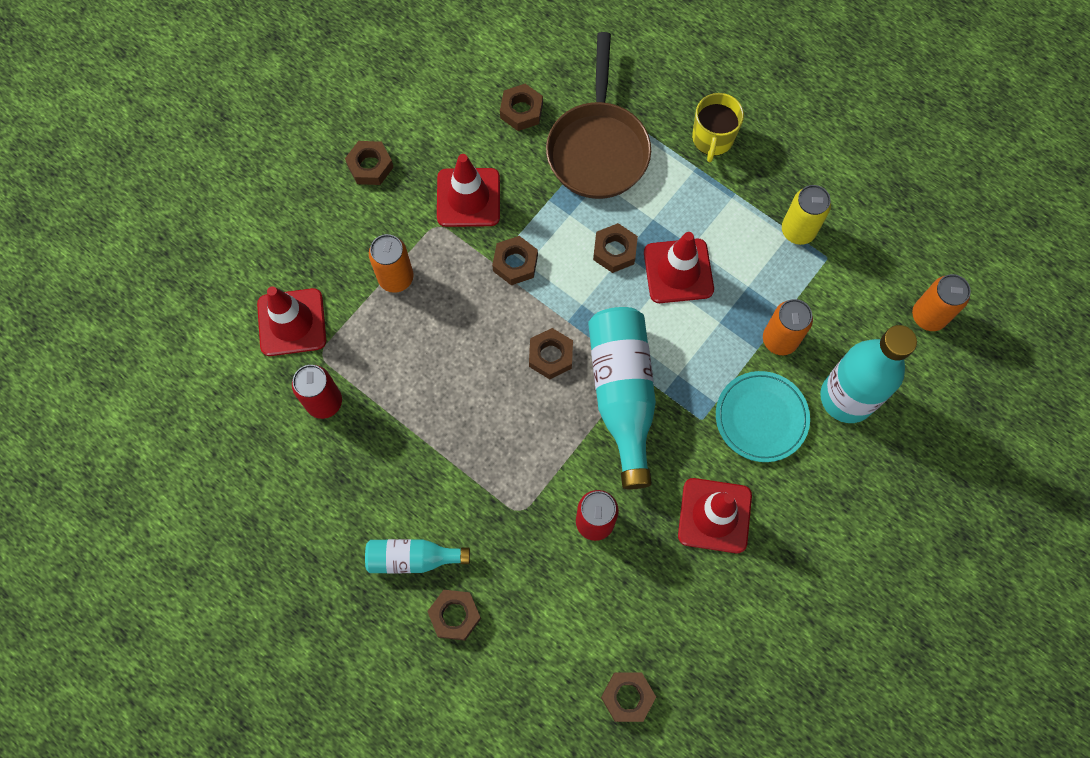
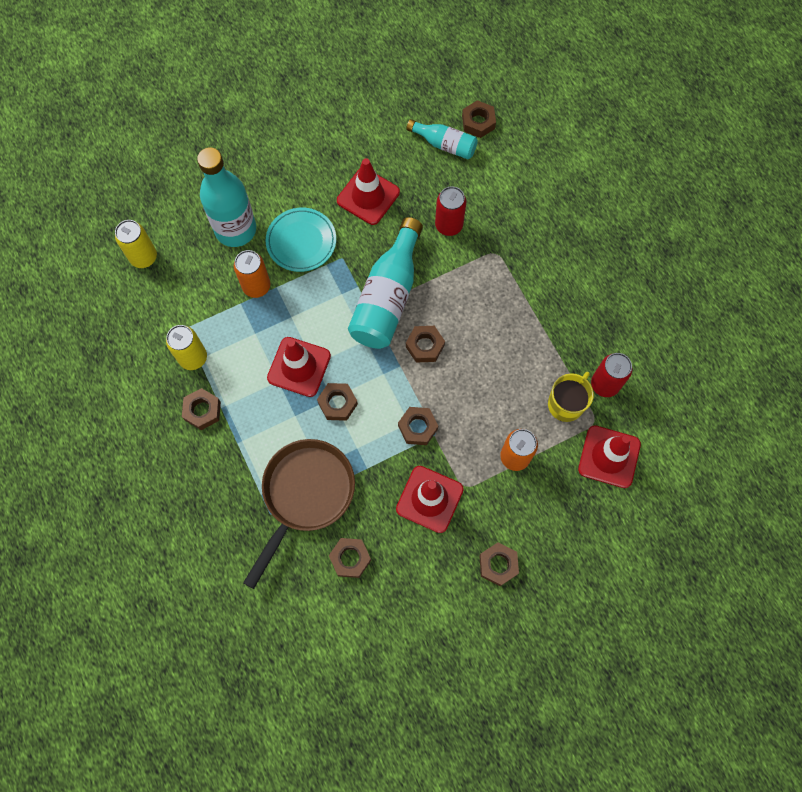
camera: 155 degrees left, 0 degrees up
turquoise bottle [365,539,470,573] -> turquoise bottle moved to [406,119,478,159]
brown nut [427,590,481,640] -> brown nut moved to [182,388,221,430]
yellow mug [692,93,744,162] -> yellow mug moved to [548,372,594,422]
orange can [912,274,971,331] -> yellow can [115,220,157,268]

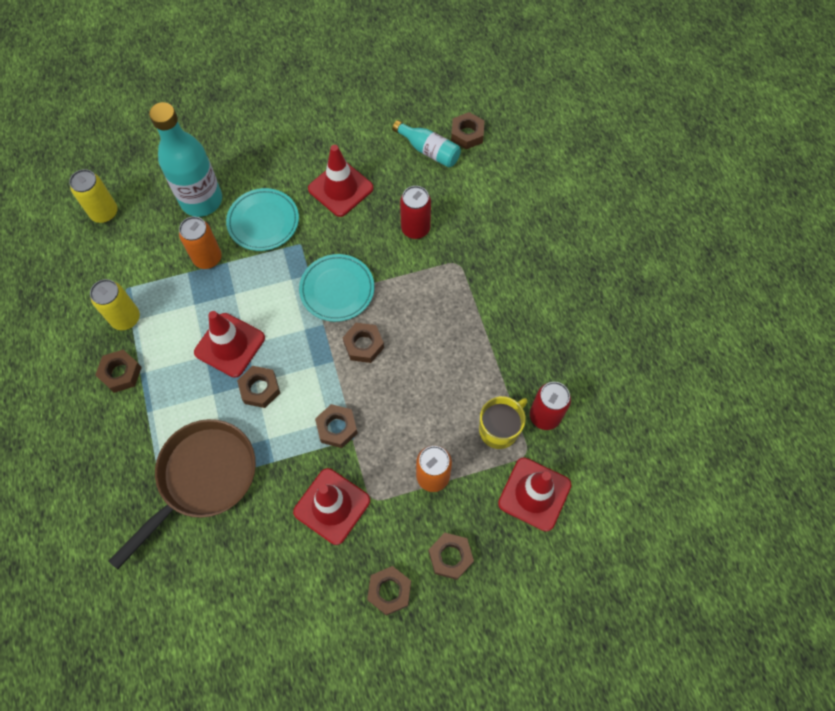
camera: 10 degrees right, 5 degrees down
brown nut [329,538,371,578] -> brown nut moved to [429,533,474,580]
turquoise bottle [348,217,423,349] -> turquoise plate [299,254,374,322]

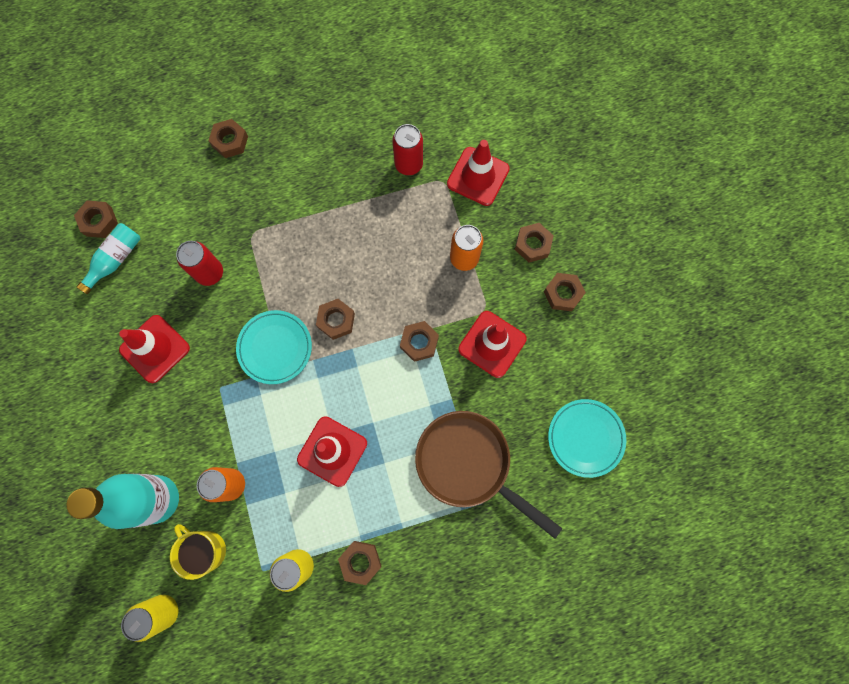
camera: 90 degrees left, 10 degrees up
turquoise plate [226,188,299,251] -> turquoise plate moved to [548,399,626,478]
brown nut [237,366,280,408] -> brown nut moved to [208,119,248,158]
yellow mug [479,396,527,449] -> yellow mug moved to [170,524,226,580]

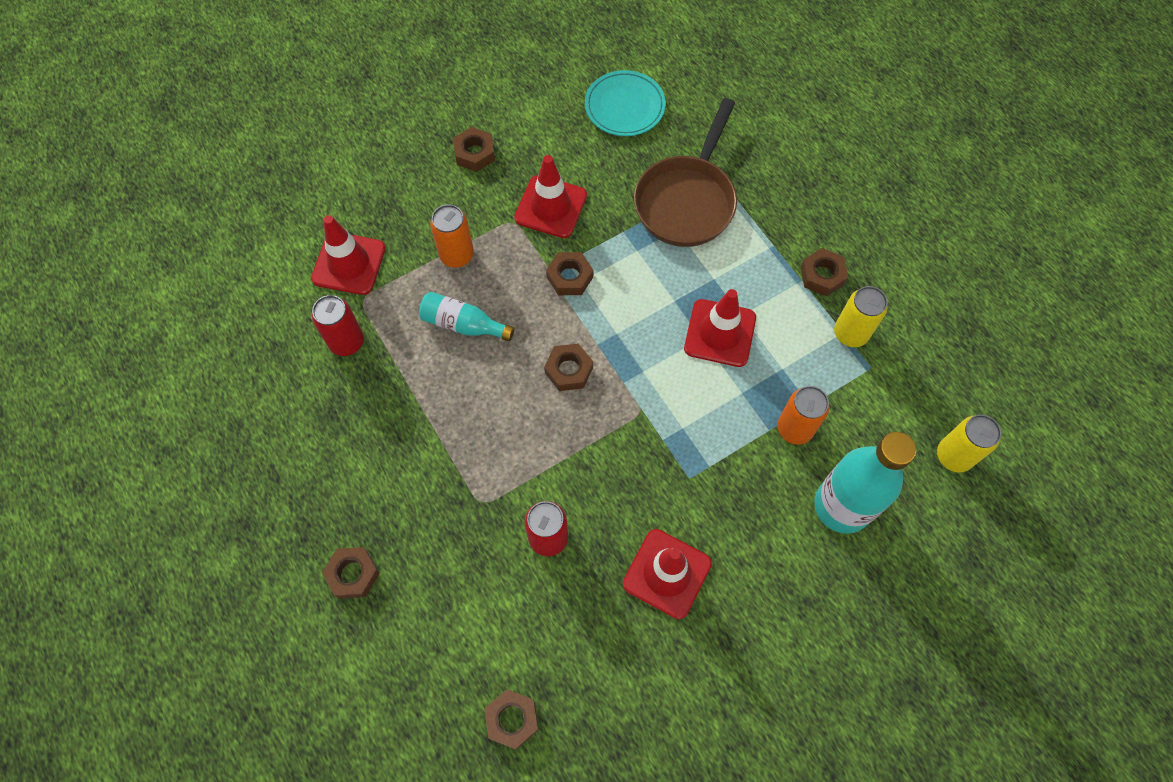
camera: 105 degrees left, 10 degrees down
turquoise bottle [76,223,140,294] -> turquoise bottle moved to [419,292,514,341]
yellow mug [170,524,226,580] -> none
turquoise plate [236,310,312,384] -> none
brown nut [515,223,554,262] -> none

